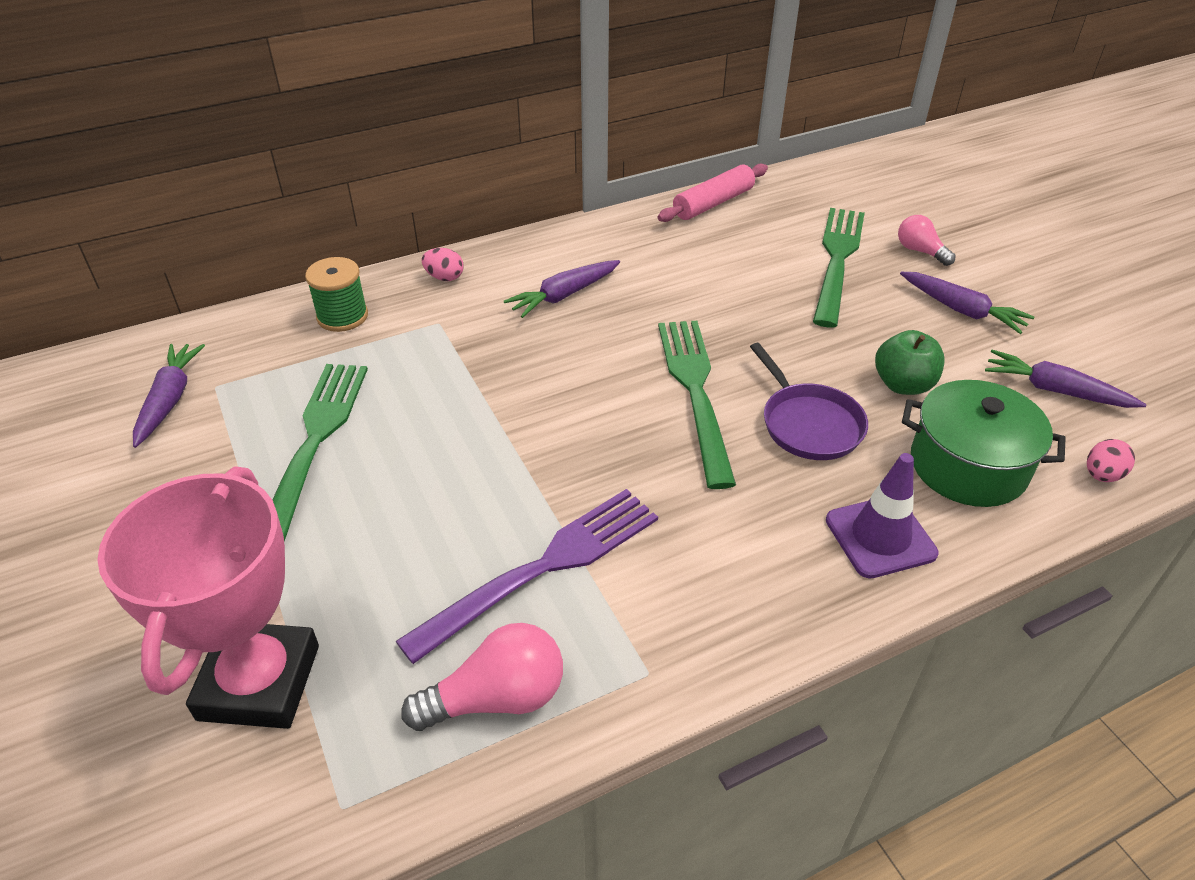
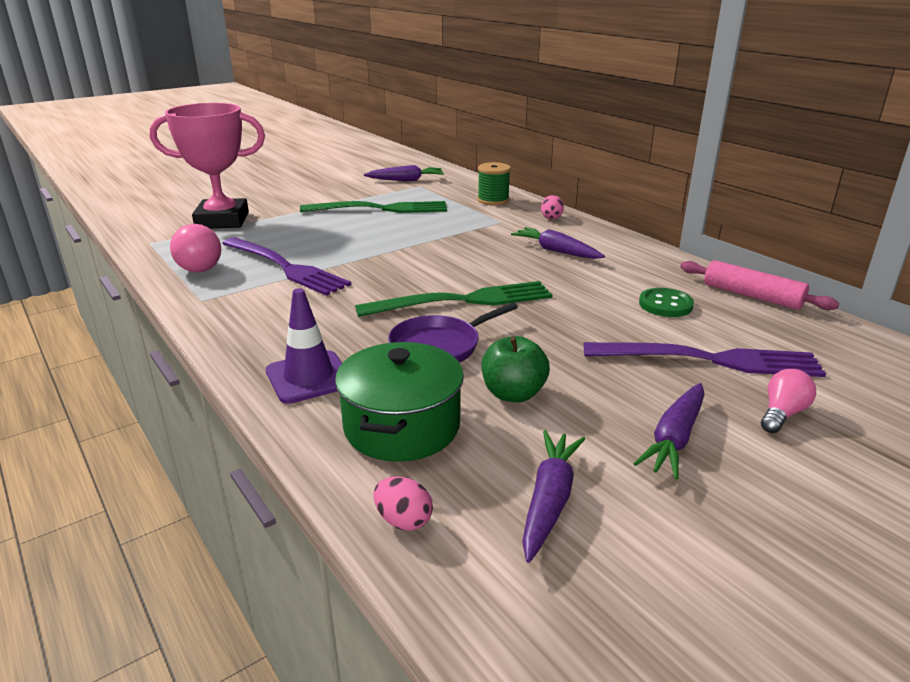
camera: 80 degrees right, 15 degrees down
green fork [813,208,865,328] -> purple fork [584,342,826,377]
none -> green button [639,288,694,317]

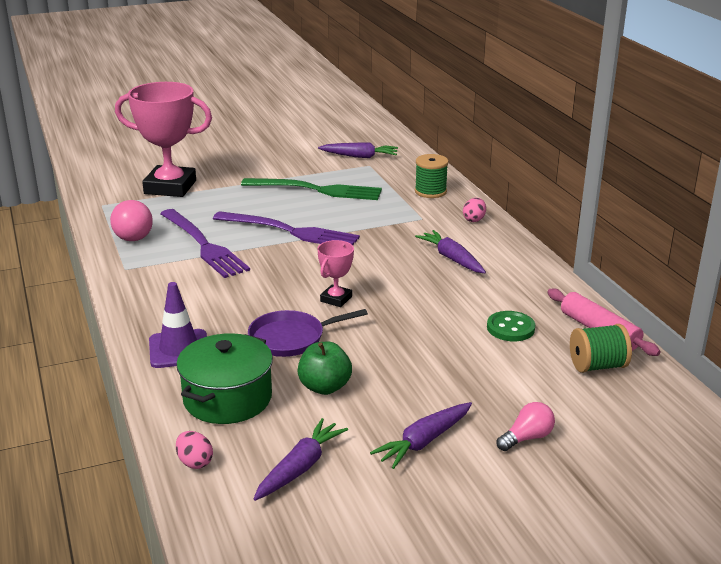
camera: 15 degrees right, 0 degrees up
green fork [355,281,552,317] -> pink trophy [317,240,354,307]
purple fork [584,342,826,377] -> purple fork moved to [213,211,360,245]
none -> green spool [570,324,632,373]

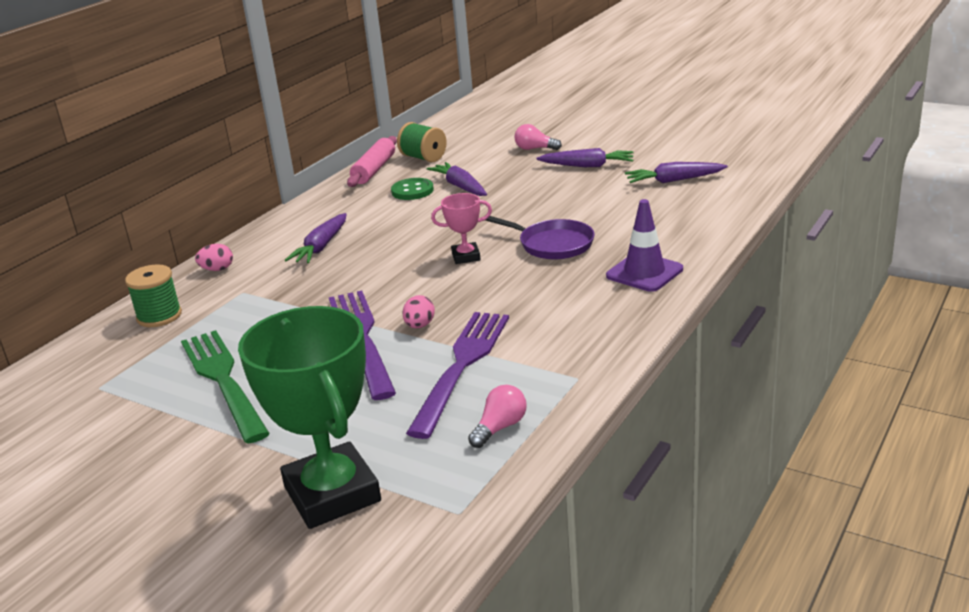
camera: 125 degrees left, 0 degrees up
pink light bulb [110,200,153,241] -> pink light bulb [468,385,526,448], size x0.64
pink trophy [115,82,212,197] -> green trophy [238,306,381,529]
green pot [176,333,273,424] -> none
pink egg [176,431,213,469] -> pink egg moved to [402,295,435,328]
green apple [298,342,352,395] -> none
purple carrot [318,142,398,158] -> purple carrot moved to [426,162,487,196]

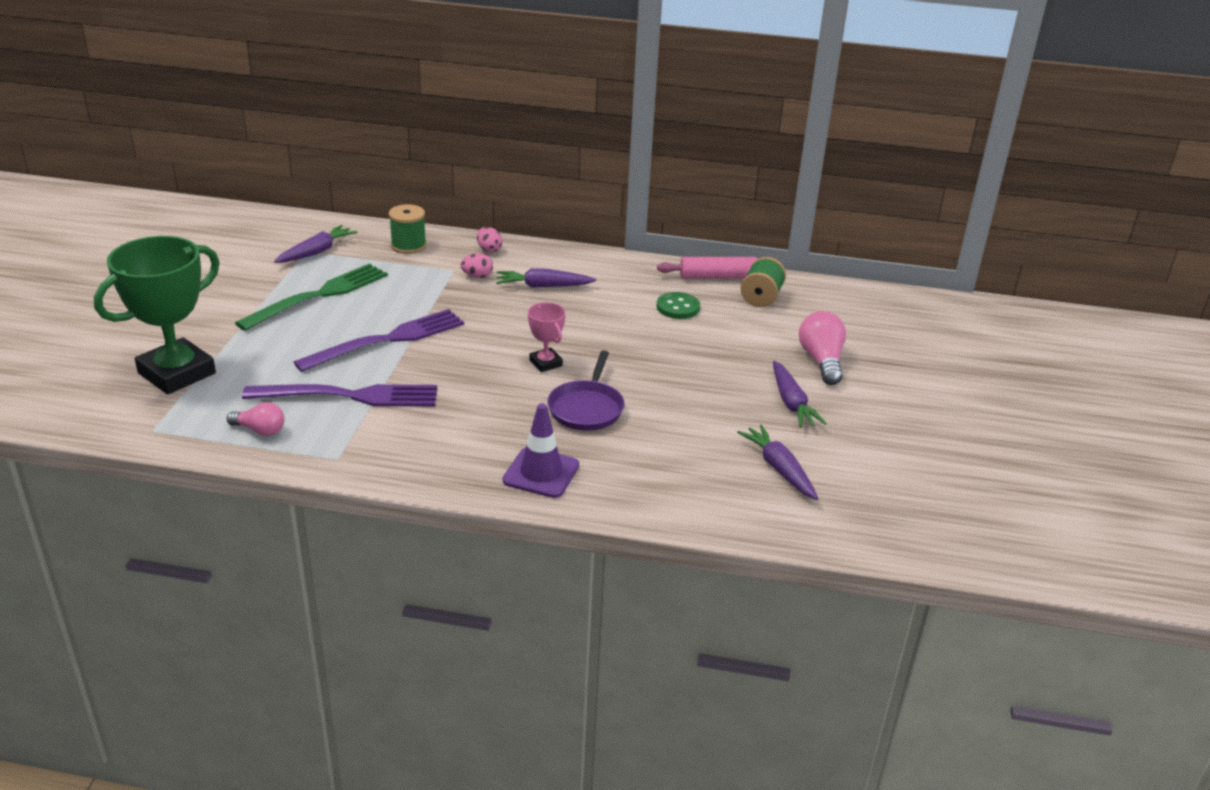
camera: 65 degrees right, 5 degrees up
pink egg [402,295,435,328] -> pink egg moved to [460,253,493,278]
purple carrot [426,162,487,196] -> purple carrot moved to [274,225,357,263]
pink light bulb [514,124,562,150] -> pink light bulb [799,311,846,385], size x1.56

